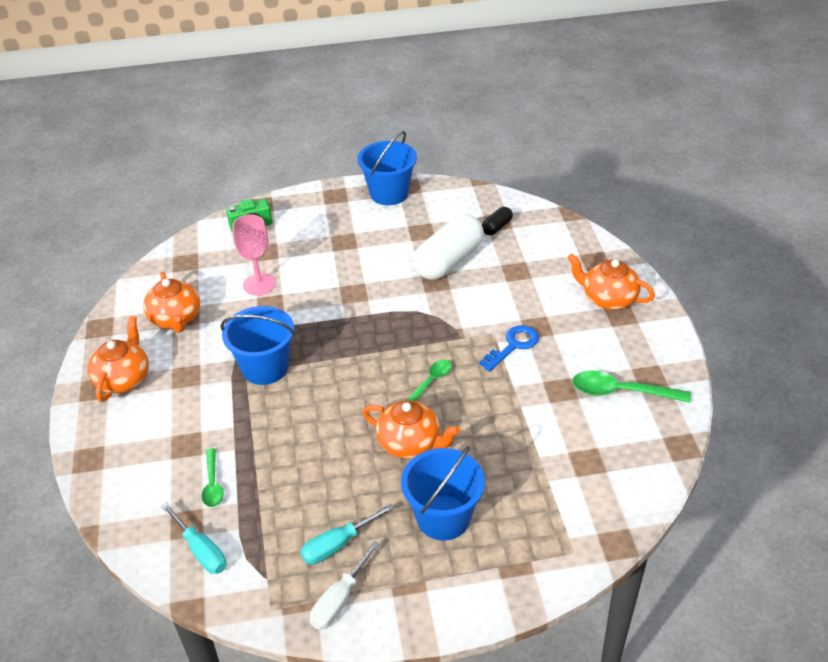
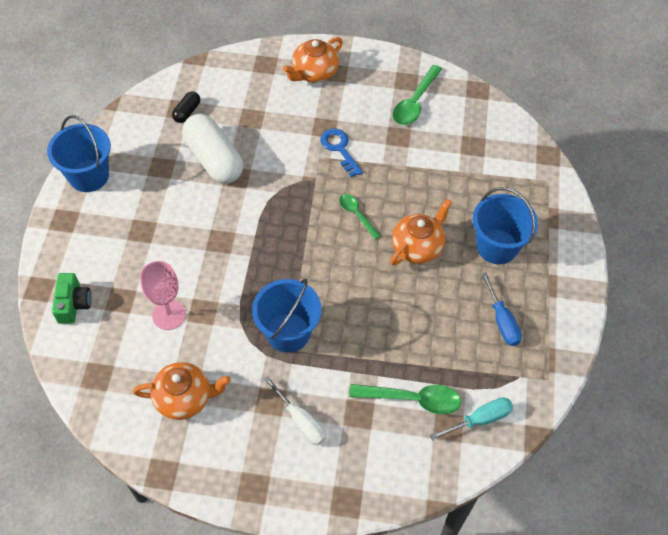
camera: 75 degrees left, 15 degrees up
orange teapot [88,316,149,402] -> none
green spoon [202,448,224,507] -> green spoon [349,384,461,414], size x1.63
turquoise screwdriver [300,504,394,564] -> blue screwdriver [481,272,522,346]
white screwdriver [310,541,380,630] -> white screwdriver moved to [264,376,326,445]
black capsule [482,207,513,235] -> black capsule turned 60 degrees clockwise [172,92,200,123]

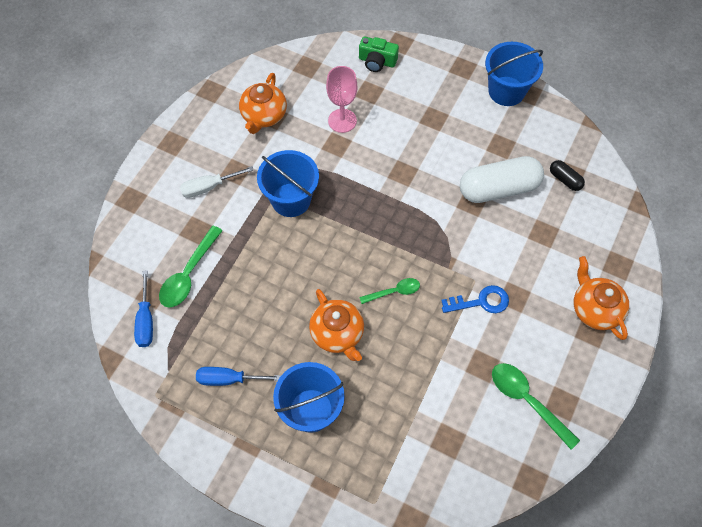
camera: 110 degrees right, 5 degrees up
turquoise screwdriver [430,397,513,441] -> blue screwdriver [134,270,153,347]

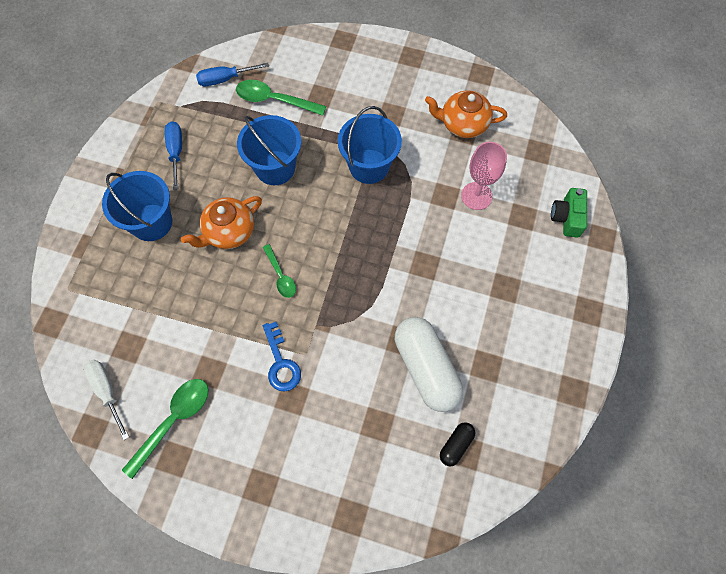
camera: 80 degrees right, 5 degrees up
white screwdriver [180,166,254,198] -> white screwdriver moved to [84,359,129,440]
blue bucket [485,42,543,106] -> blue bucket moved to [237,115,301,185]
orange teapot [574,256,629,340] -> none

